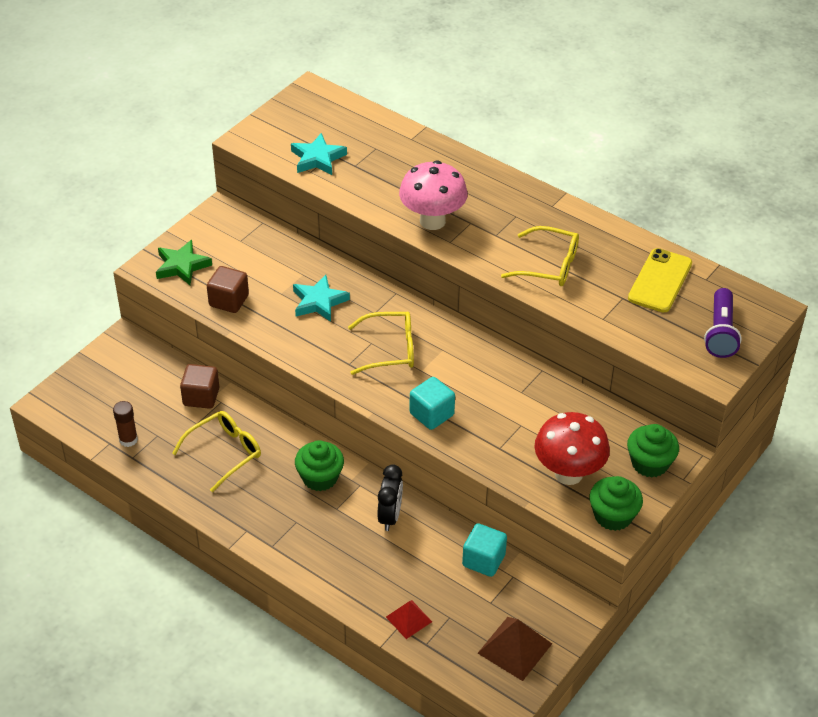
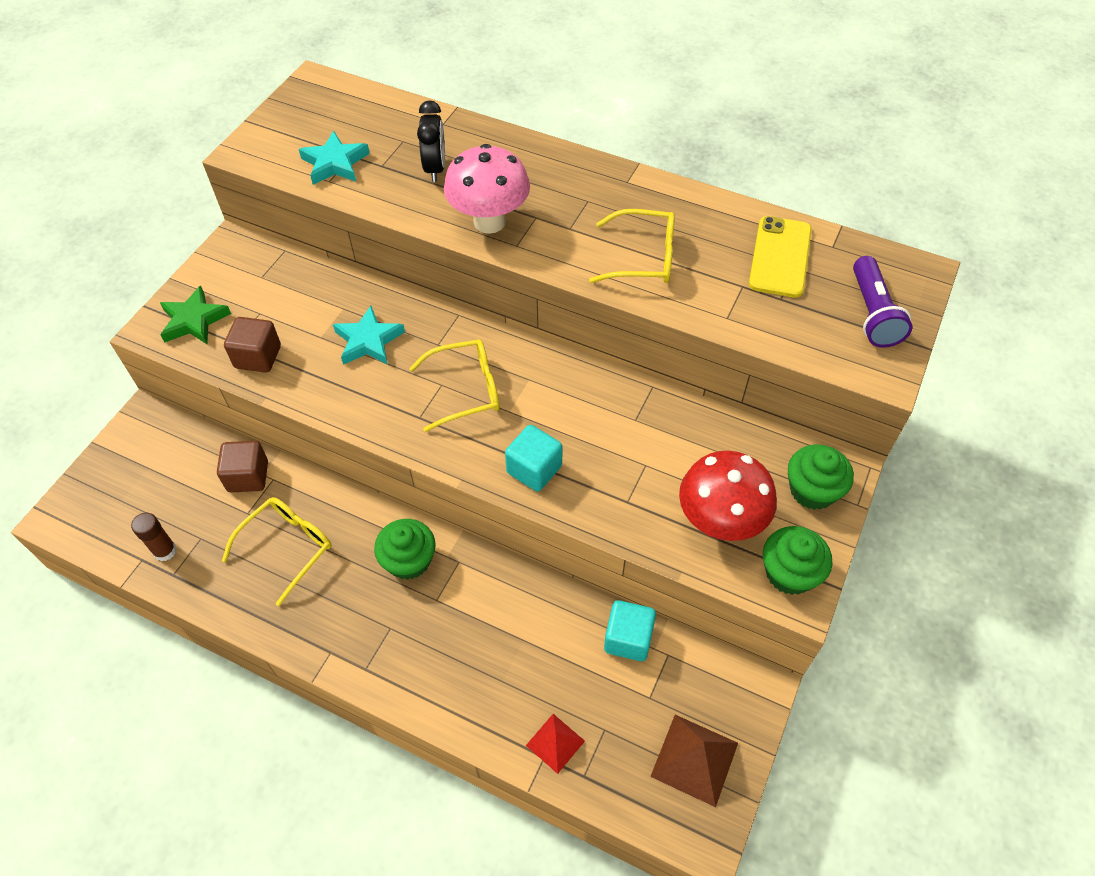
camera: 10 degrees left, 10 degrees up
black clock [377,464,403,531] -> black clock moved to [417,100,445,182]

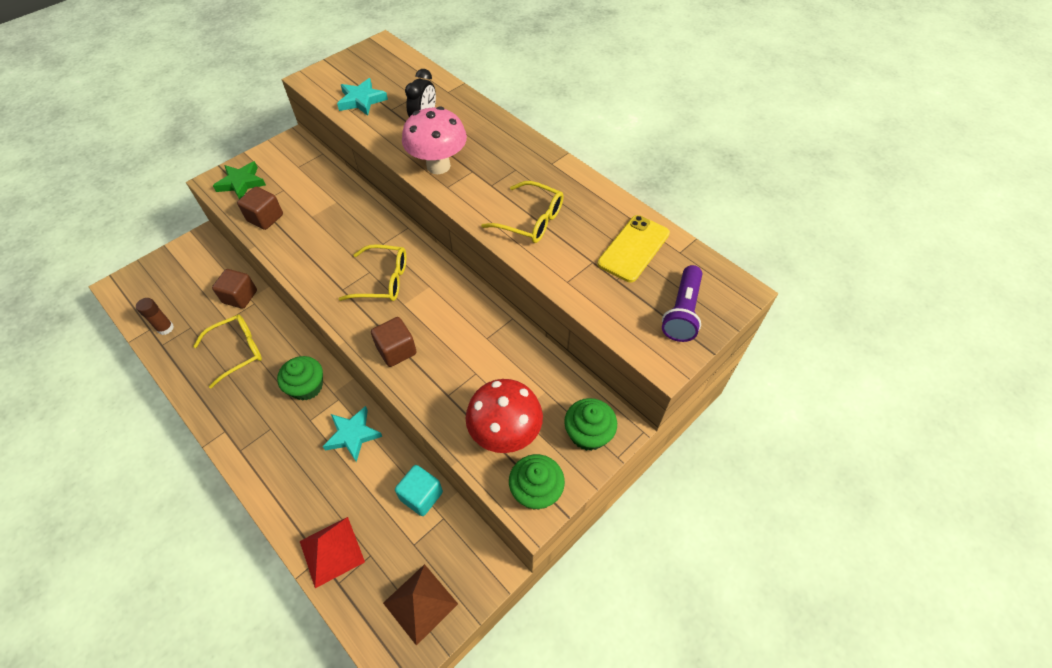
camera: 20 degrees right, 0 degrees up
turquoise star [333,306,405,365] -> turquoise star moved to [323,406,383,462]
turquoise cube [505,425,562,492] -> brown cube [371,317,417,367]
red pyramid [526,714,585,774] -> red pyramid [300,517,365,588], size x1.60

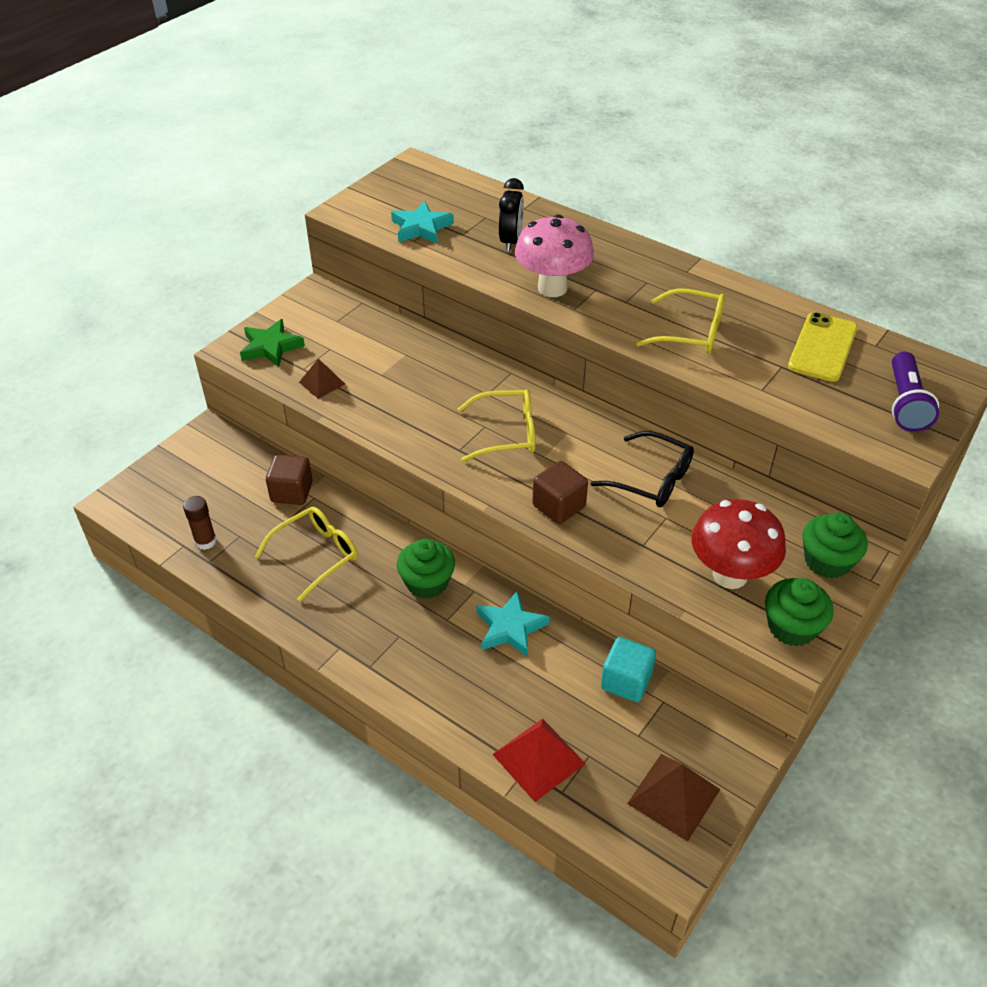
camera: 10 degrees left, 10 degrees down
brown cube [237,187,283,230] -> brown pyramid [299,358,345,399]
none -> black glasses [591,431,694,507]

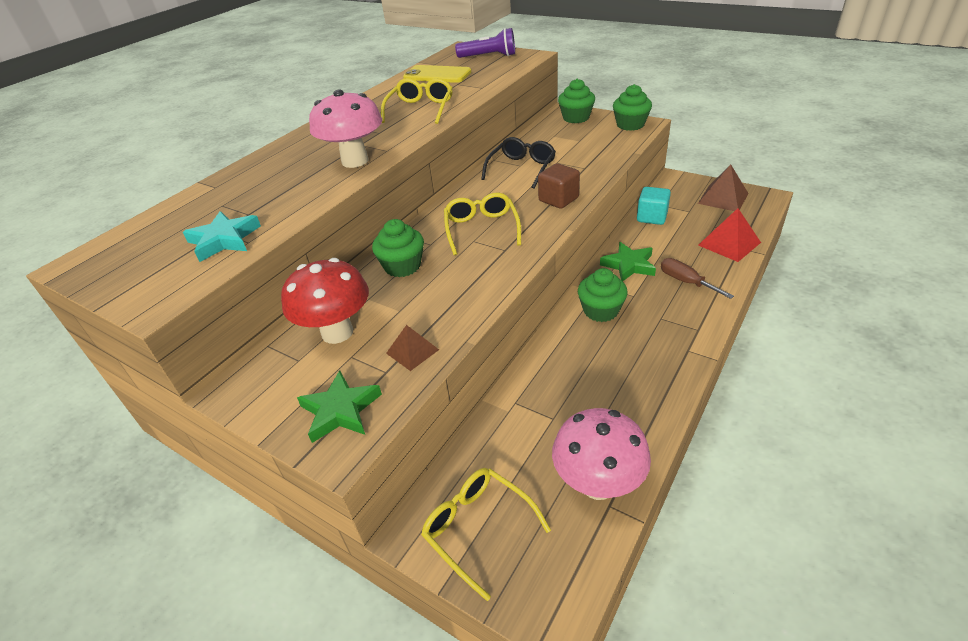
camera: 90 degrees left, 5 degrees down
brown glue stick [183,496,217,550] -> pink mushroom [552,408,651,500]
yellow glasses [255,507,358,602] -> yellow glasses moved to [421,468,551,601]
brown cube [266,454,313,505] -> none
turquoise star [476,590,549,657] -> green star [600,242,656,281]
black clock [499,178,524,251] -> none
red mushroom [692,499,786,589] -> red mushroom moved to [281,258,369,344]
none -> green cupcake [372,219,424,277]
none -> brown screwdriver [661,258,734,299]

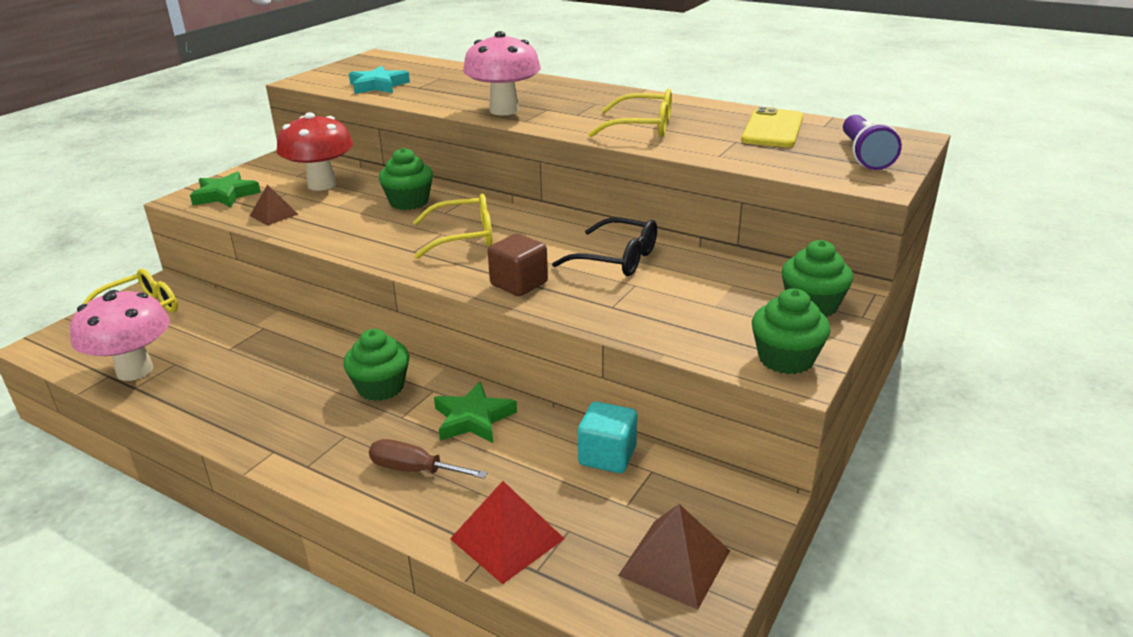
camera: 85 degrees right, 10 degrees down
brown screwdriver [661,258,734,299] -> brown screwdriver turned 120 degrees counterclockwise [369,439,487,479]

